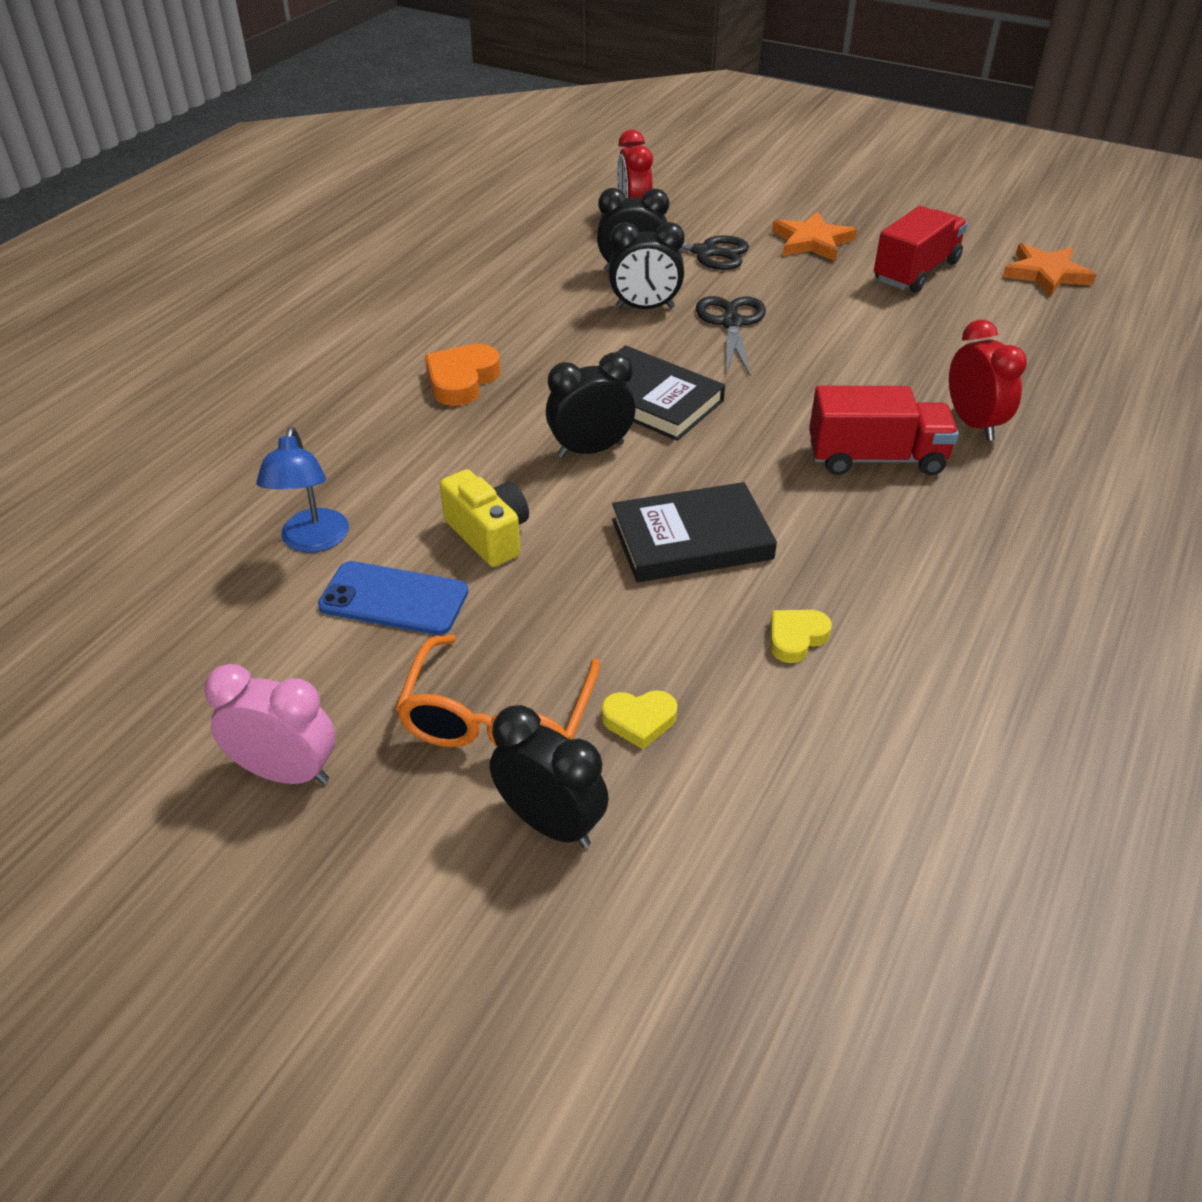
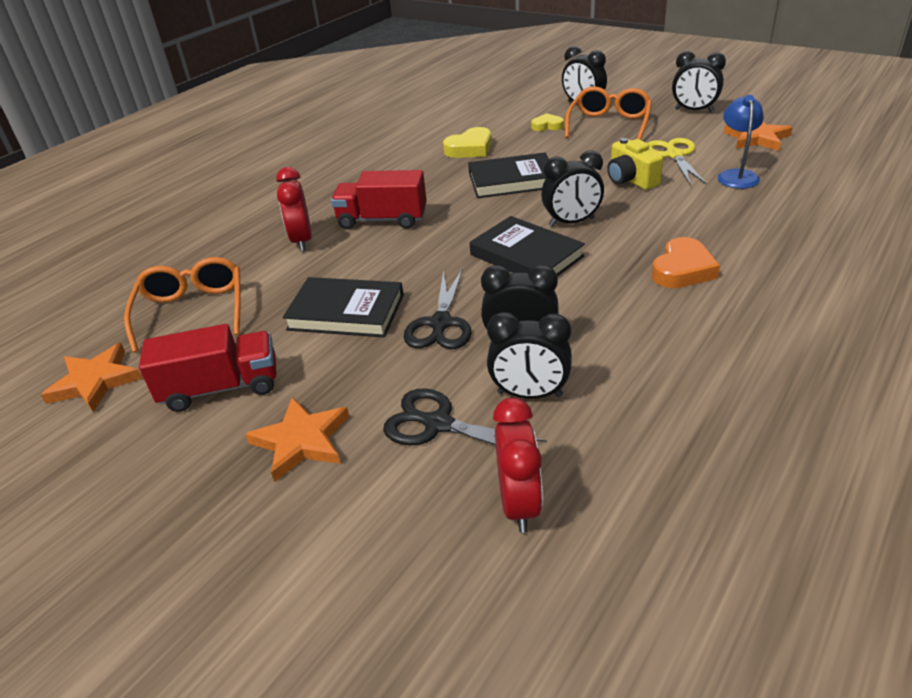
camera: 170 degrees left, 5 degrees down
pink clock [204,664,335,784] -> black clock [672,51,726,112]
blue phone [318,561,468,635] -> yellow scissors [648,138,707,185]
yellow heart [770,610,832,663] -> yellow heart [443,127,492,158], size x1.58
red truck [874,206,968,293] -> red truck turned 150 degrees counterclockwise [139,324,276,412]
none -> orange glasses [124,257,241,353]
none -> black book [283,277,404,337]
none -> orange star [724,121,793,151]

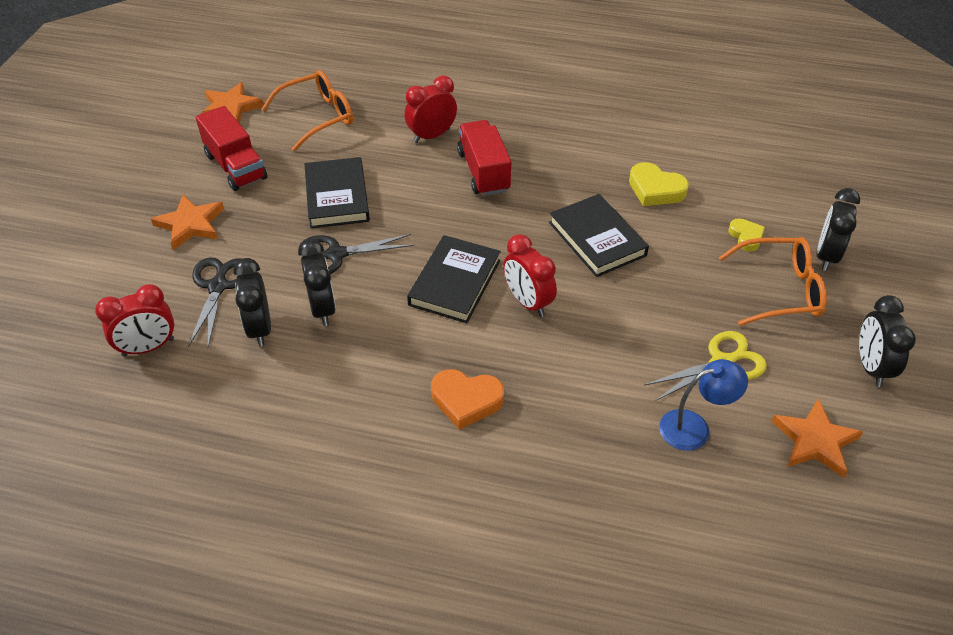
camera: 65 degrees right, 10 degrees up
black clock [541,150,604,227] -> red clock [503,234,557,317]
yellow camera [607,138,663,190] -> none

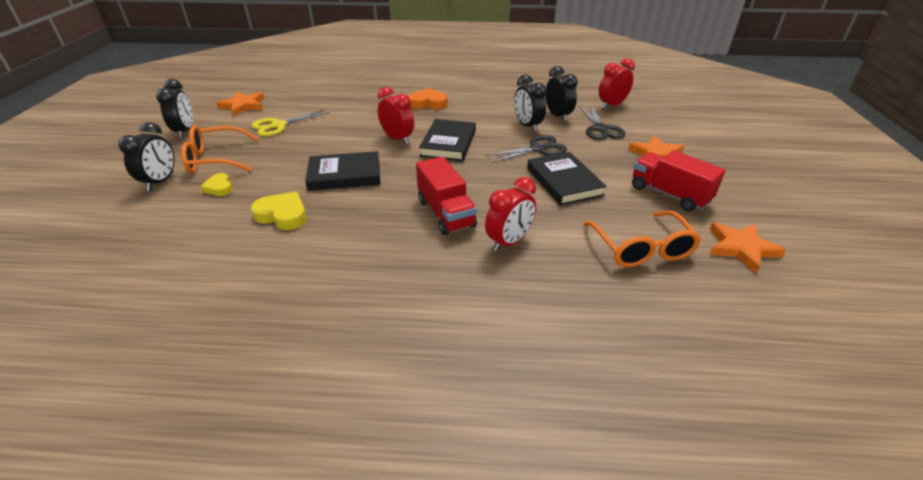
camera: 170 degrees right, 10 degrees down
orange glasses [261,70,353,151] -> orange glasses turned 60 degrees counterclockwise [583,211,701,267]
black book [549,194,649,277] -> black book turned 60 degrees counterclockwise [305,151,380,191]
blue lamp [659,359,748,451] -> none

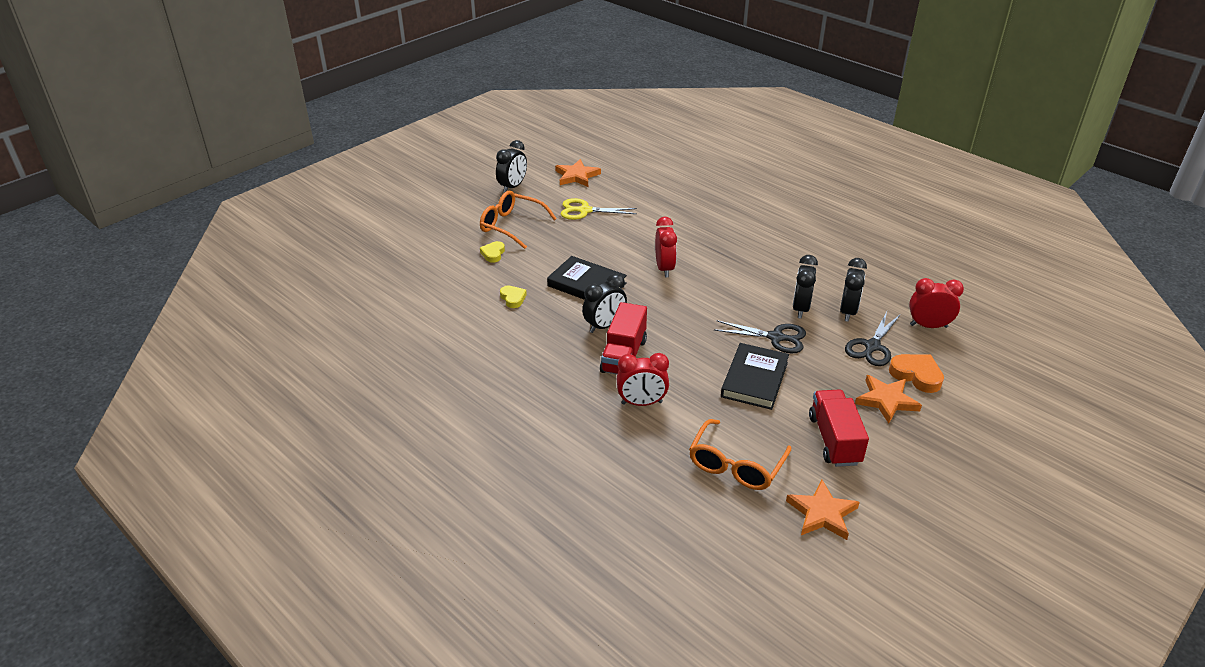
camera: 40 degrees right, 0 degrees up
black clock [118,122,175,191] -> black clock moved to [582,274,627,333]
yellow heart [251,192,307,230] -> yellow heart [500,286,527,308], size x0.63
orange heart [408,88,448,109] -> orange heart moved to [889,354,944,393]
black book [419,119,476,161] -> none

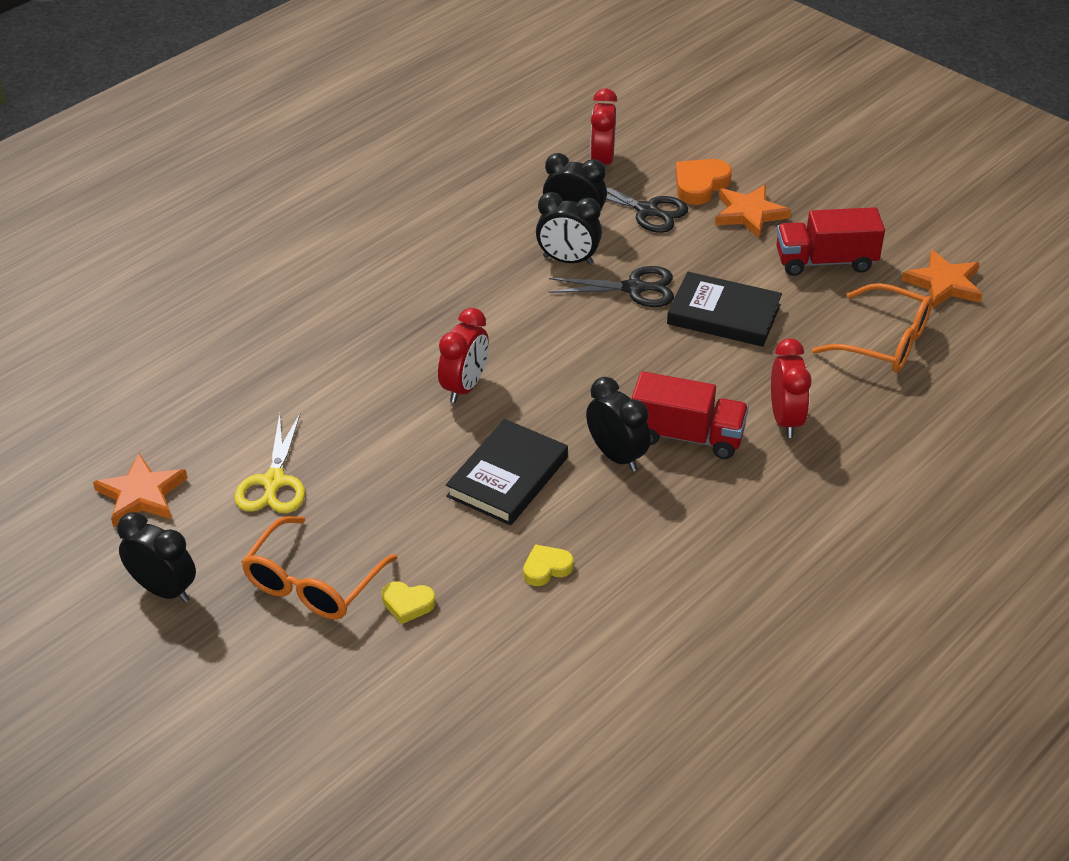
camera: 90 degrees left, 5 degrees up
red clock [655,216,677,277] -> red clock turned 120 degrees clockwise [438,308,489,403]
black scissors [714,320,806,353] -> black scissors turned 75 degrees clockwise [548,266,674,307]

